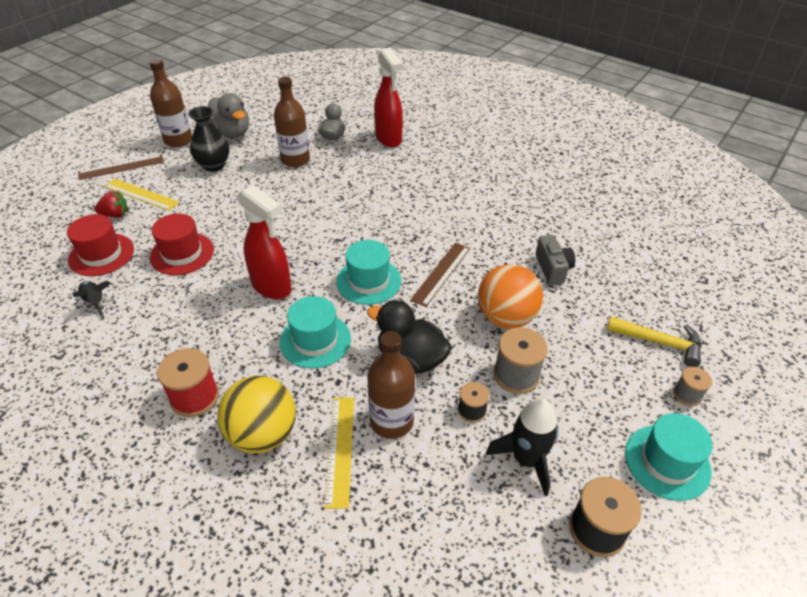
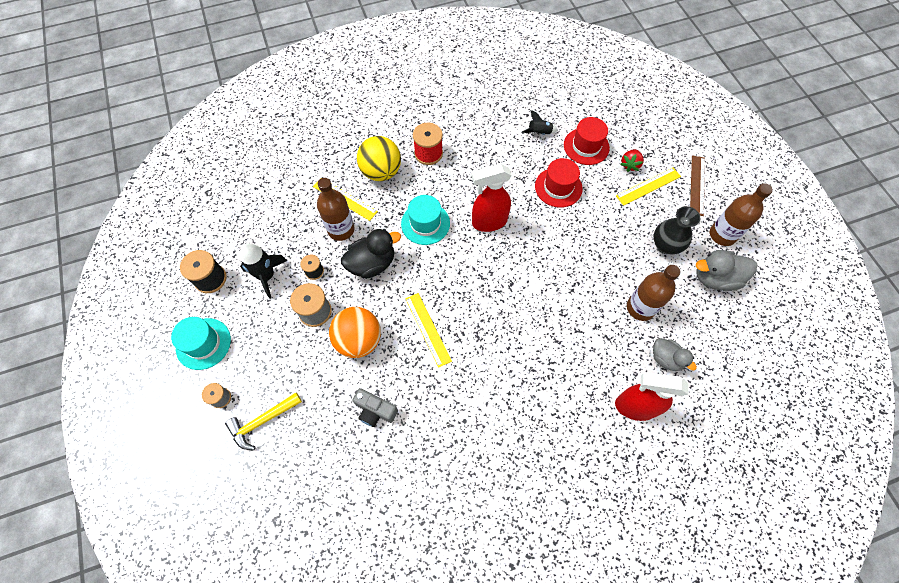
camera: 125 degrees right, 20 degrees up
turquoise hat [336,240,401,305] -> none
brown ruler [410,243,470,307] -> yellow ruler [405,293,452,368]

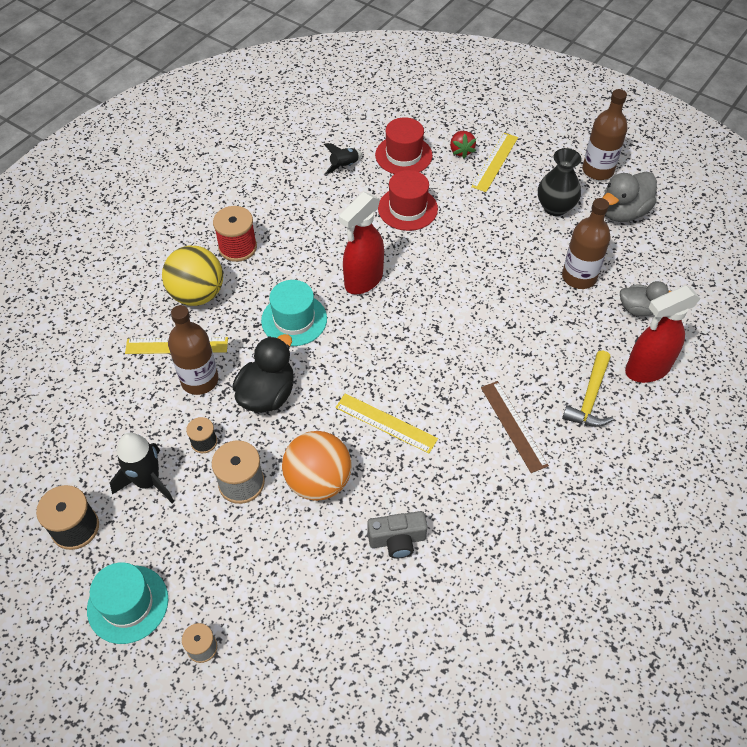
camera: 35 degrees left, 10 degrees down
yellow hammer [225,392,302,450] -> yellow hammer moved to [562,351,614,427]
brown ruler [690,156,705,216] -> brown ruler moved to [481,381,549,473]

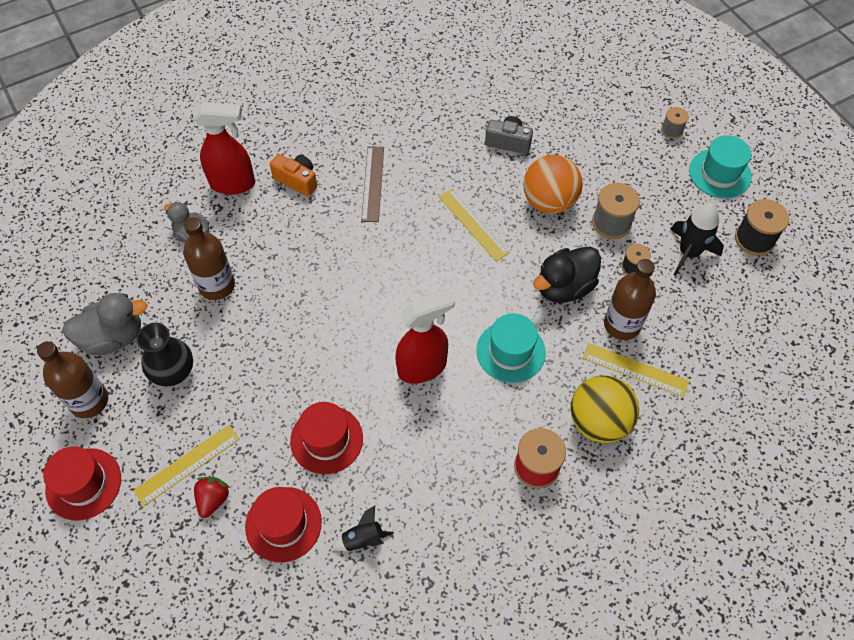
camera: 155 degrees left, 5 degrees up
yellow hammer [562,351,614,427] -> orange camera [270,154,317,197]
none -> red hat [43,446,121,521]

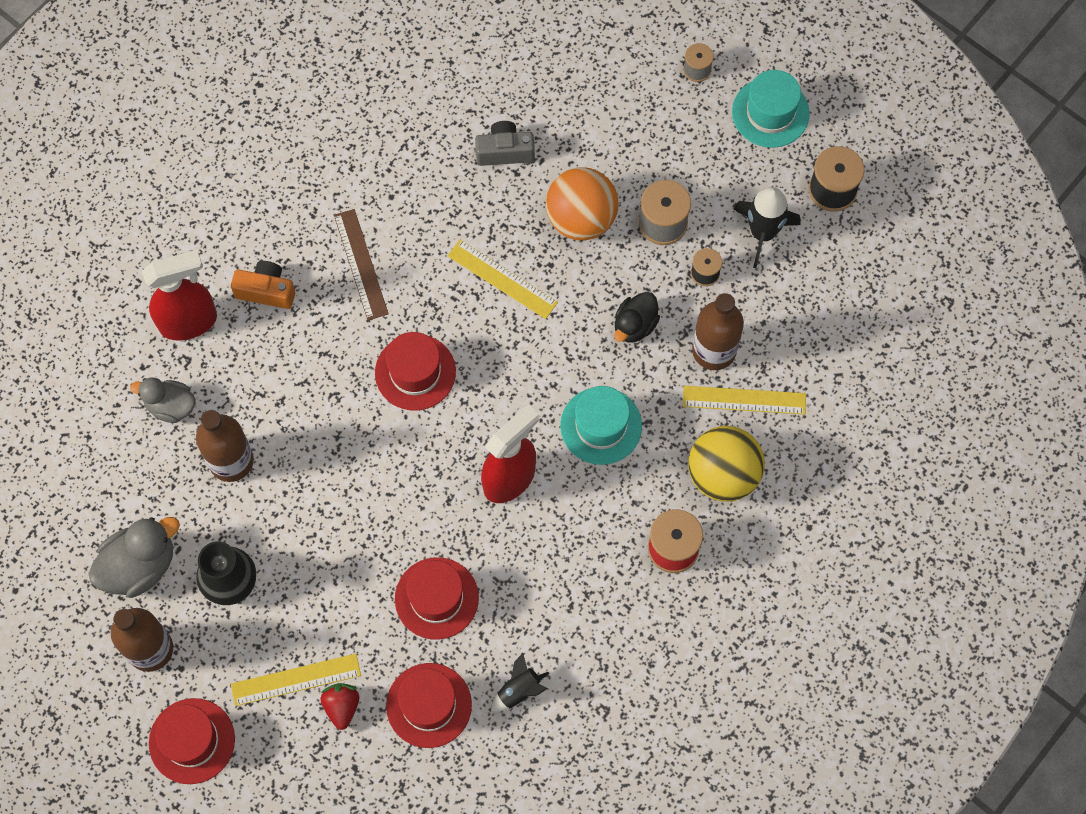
camera: 20 degrees left, 10 degrees up
yellow ruler [134,425,240,506] -> yellow ruler turned 45 degrees clockwise [231,654,361,706]
black duck [533,246,601,303] -> black duck [614,292,660,343], size x0.65
none -> red hat [375,332,456,411]

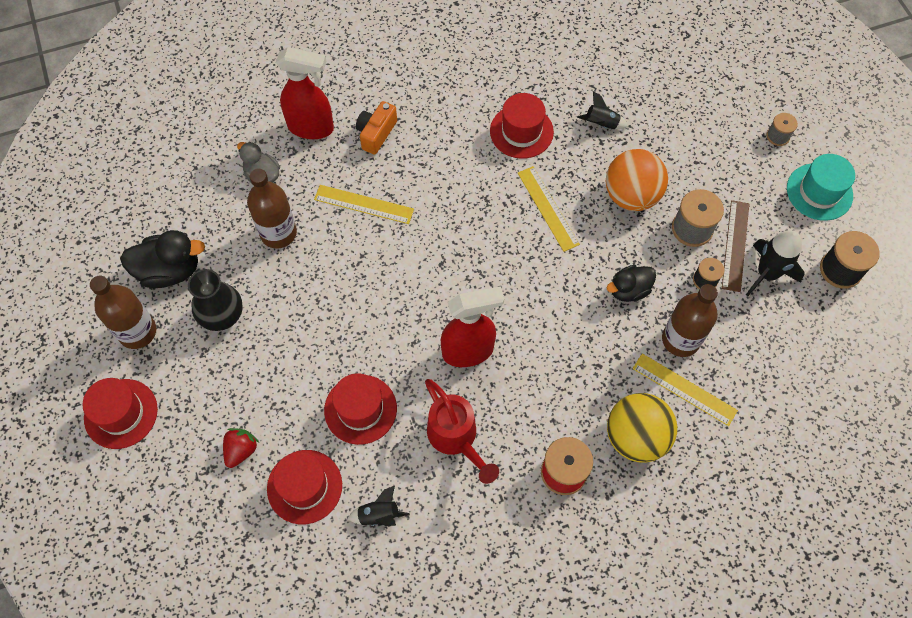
camera: 30 degrees right, 5 degrees down
grey duck [89,517,180,598] -> black duck [120,230,205,288]
orange camera [231,261,295,309] -> orange camera turned 105 degrees counterclockwise [356,101,397,155]
yellow ruler [231,654,361,706] -> yellow ruler moved to [314,185,414,224]
brown ruler [334,209,389,320] -> brown ruler moved to [722,200,749,292]
red hat [375,332,456,411] -> red hat moved to [490,93,554,159]
grey camera [475,121,535,166] -> black rocket [577,91,628,129]
turquoise hat [560,386,642,465] -> none
none -> red watering can [425,379,499,484]

